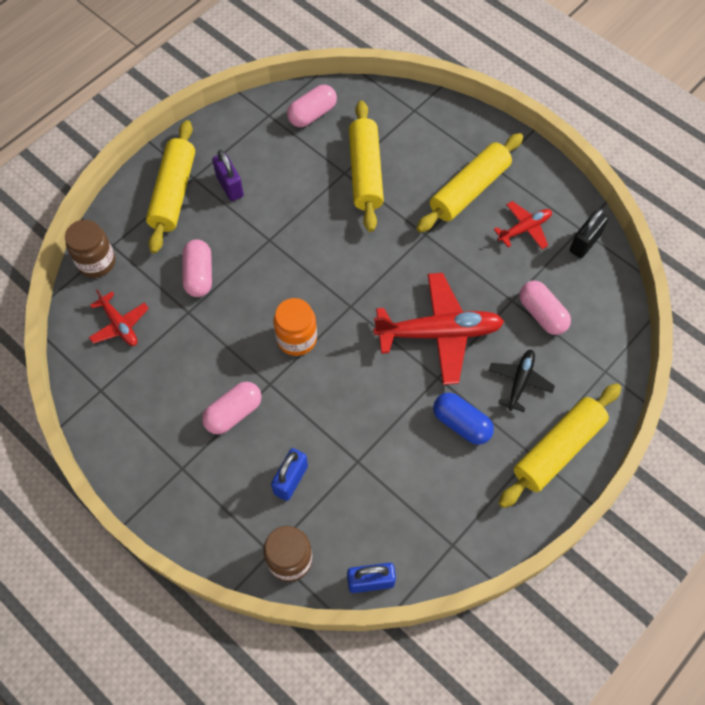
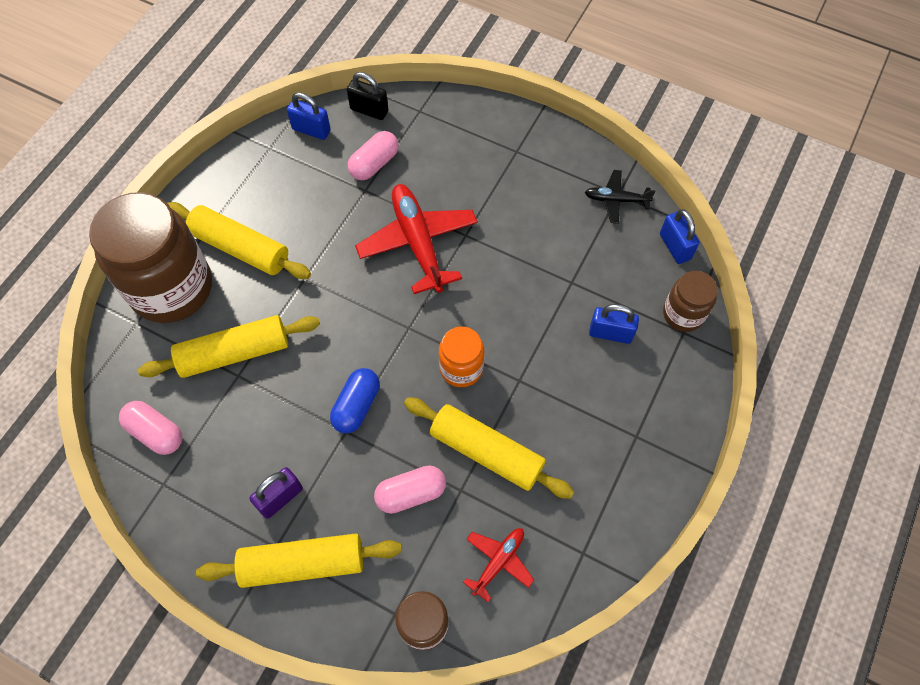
camera: 105 degrees left, 0 degrees up
pink capsule [202,382,262,434] -> none
blue capsule [433,393,494,445] -> blue capsule moved to [330,368,380,434]
black plane [489,350,555,412] -> black plane moved to [585,170,656,224]
red plane [494,201,552,249] -> none
yellow rolling pin [499,383,621,508] -> yellow rolling pin moved to [404,397,574,499]
black padlock [570,209,608,258] -> black padlock moved to [347,72,388,120]
none -> brown jar [89,192,212,323]
none -> blue padlock [287,92,331,140]

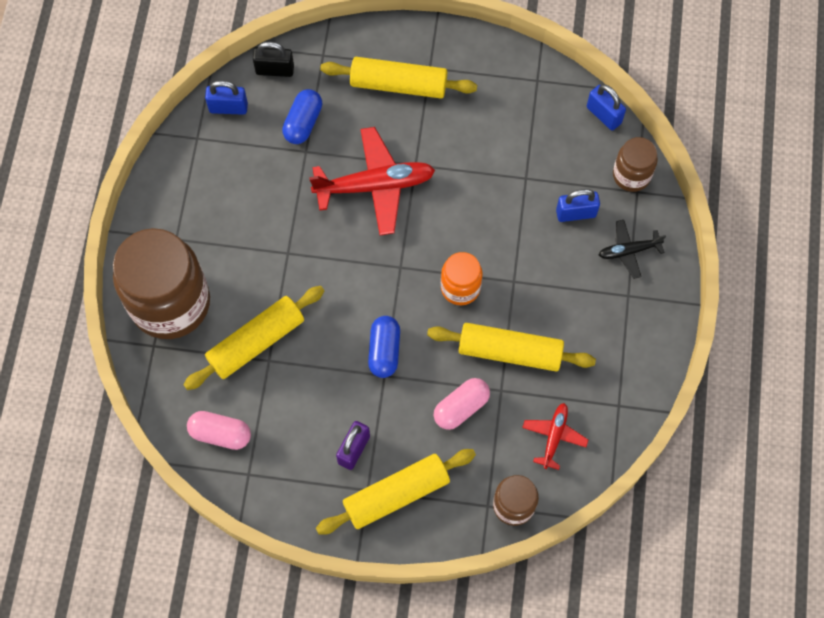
camera: 20 degrees left, 5 degrees up
yellow rolling pin [167,202,311,279] -> yellow rolling pin moved to [320,57,477,98]
pink capsule [348,131,399,180] -> blue capsule [282,89,322,144]
red plane [355,184,478,294] -> red plane turned 120 degrees clockwise [309,127,435,235]
black plane [585,170,656,224] -> black plane moved to [599,220,666,279]

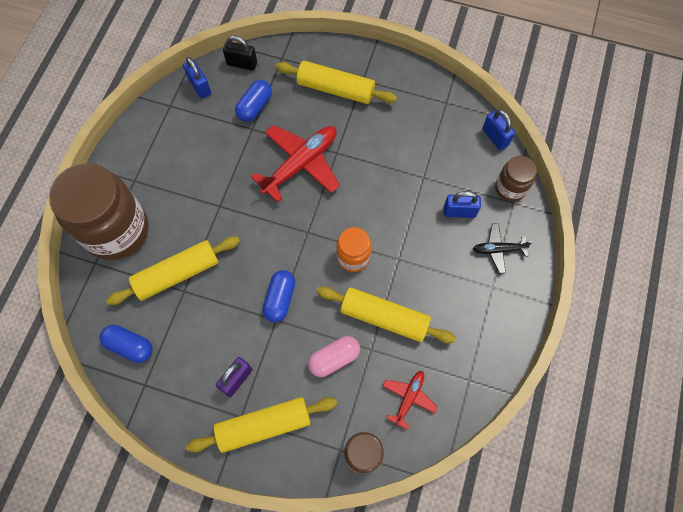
camera: 10 degrees right, 0 degrees up
pink capsule [187,411,251,450] -> blue capsule [99,325,153,363]
blue padlock [205,81,248,115] -> blue padlock turned 45 degrees clockwise [183,57,211,99]
red plane [309,127,435,235] -> red plane turned 45 degrees counterclockwise [251,125,340,202]

